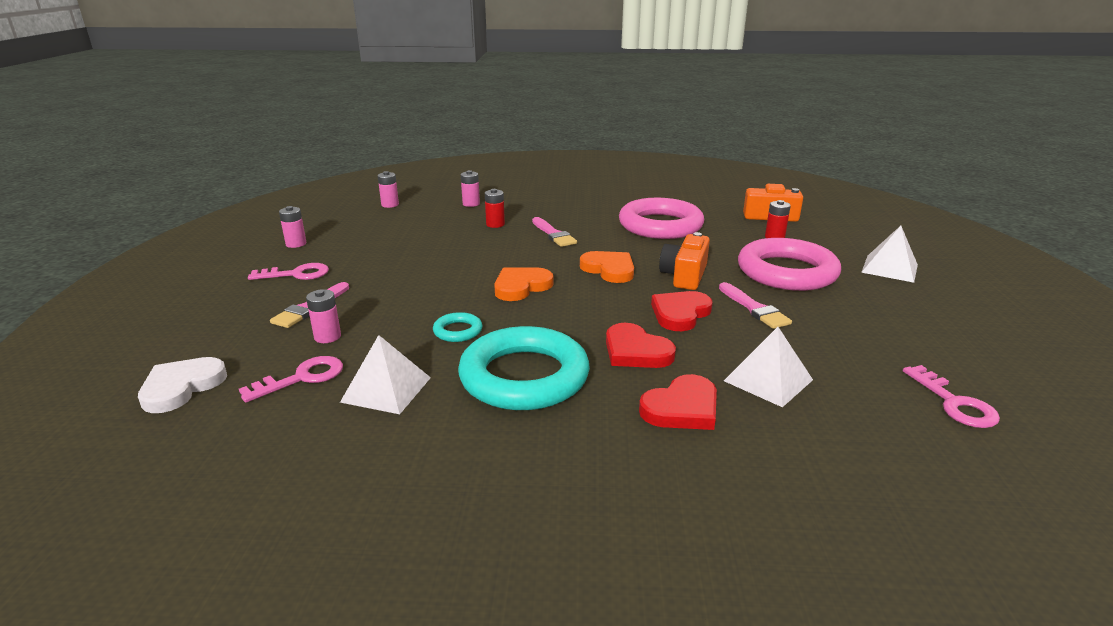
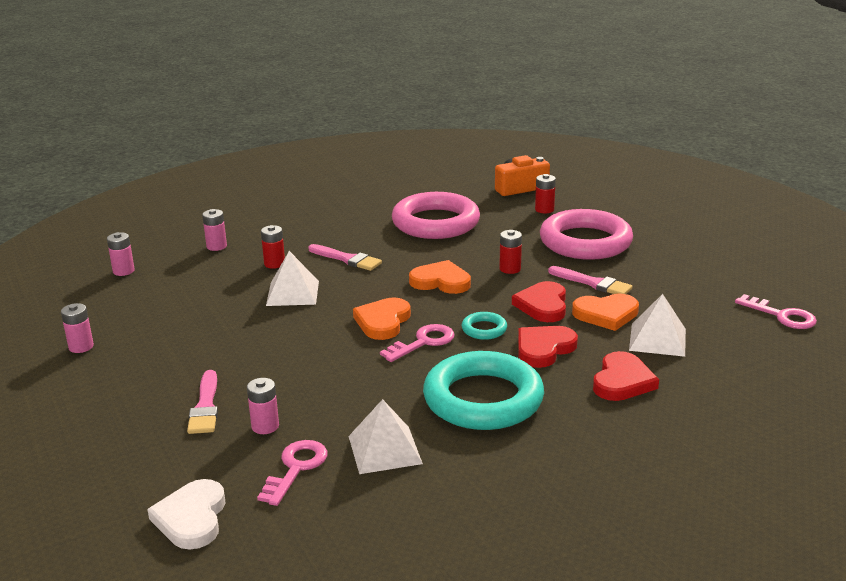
camera: 30 degrees left, 0 degrees up
pink key [248,263,329,280] -> pink key moved to [380,324,455,362]
turquoise ring [433,312,483,342] -> turquoise ring moved to [462,312,507,340]
red heart [606,323,676,368] -> red heart turned 120 degrees clockwise [518,326,578,368]
orange camera [659,232,710,290] -> red battery [499,230,522,274]
white pyramid [861,226,918,283] -> white pyramid moved to [266,251,319,306]
none -> orange heart [572,293,639,331]

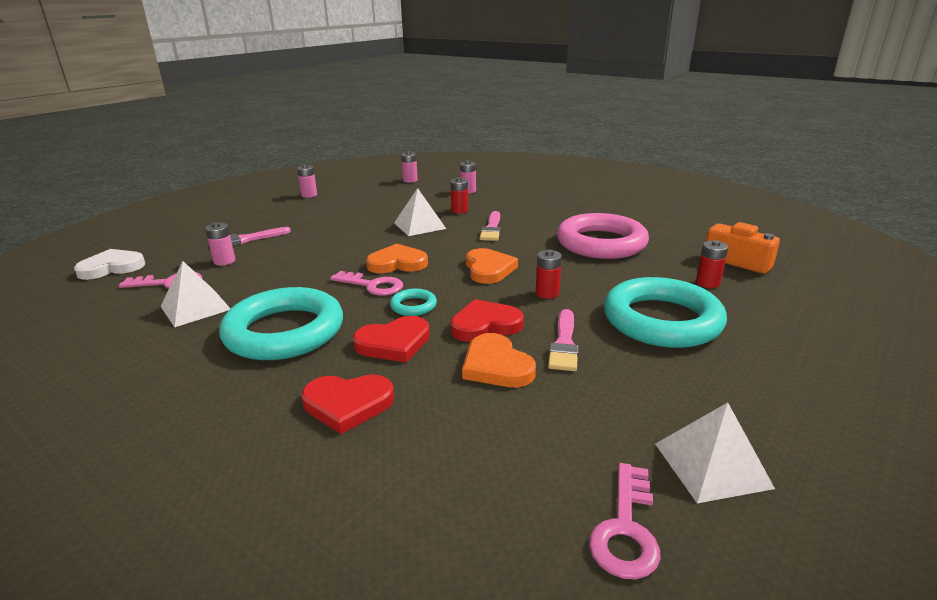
camera: 65 degrees right, 0 degrees up
red heart [518,326,578,368] -> red heart turned 135 degrees clockwise [353,316,430,363]
pink ring [540,209,633,260] -> turquoise ring [604,277,727,348]
white pyramid [629,294,686,357] -> white pyramid moved to [655,402,775,503]

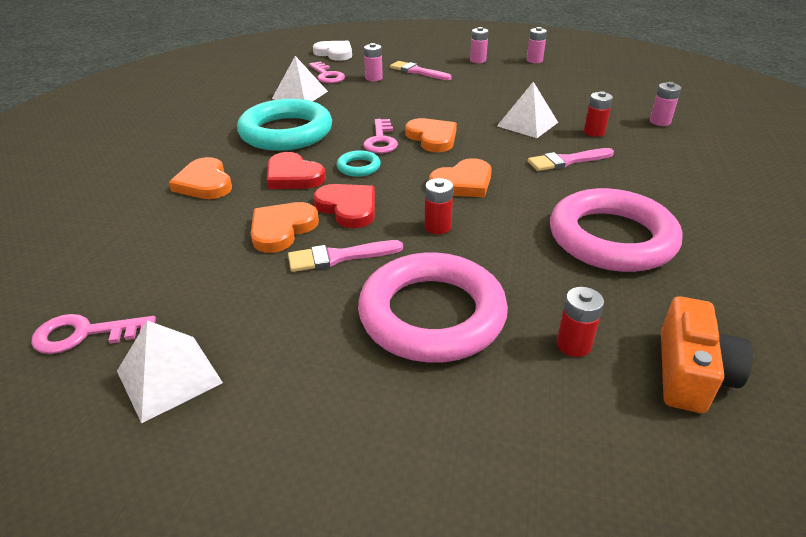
camera: 65 degrees right, 10 degrees up
red heart [302,374,394,434] -> orange heart [169,157,232,199]
pink battery [401,151,418,183] -> pink battery moved to [470,27,489,63]
turquoise ring [604,277,727,348] -> pink ring [358,252,508,363]

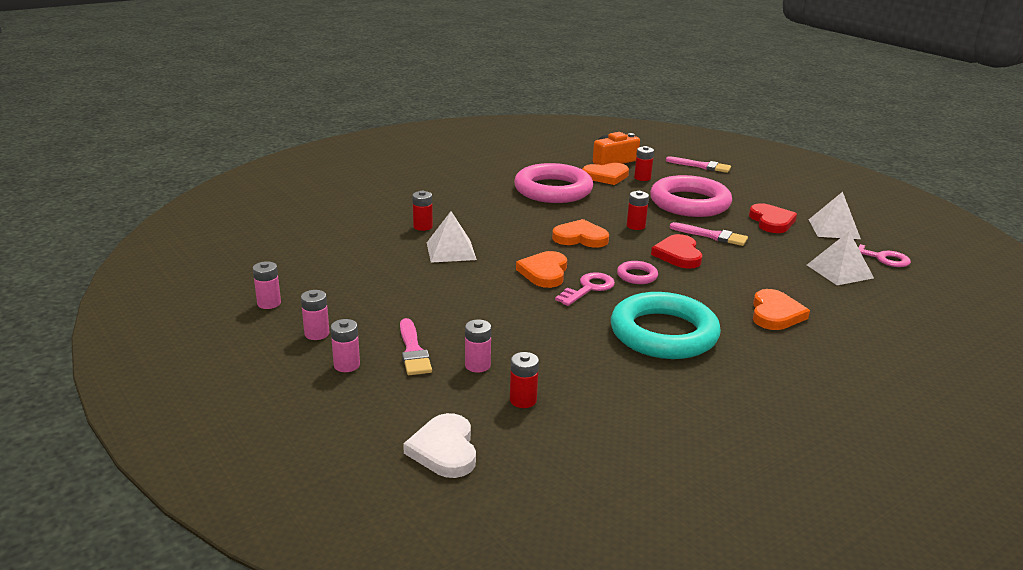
camera: 140 degrees left, 10 degrees down
orange heart [251,202,319,253] -> orange heart moved to [582,163,629,185]
red heart [267,152,326,189] -> red heart moved to [749,203,797,233]
white pyramid [272,56,328,101] -> white pyramid moved to [807,231,874,285]
pink key [309,62,345,83] -> red battery [510,352,539,408]
turquoise ring [337,150,381,177] -> pink ring [617,261,658,284]
pink brush [528,148,614,171] -> pink brush moved to [666,156,731,173]
pink battery [650,82,681,126] -> pink battery moved to [331,319,360,372]

